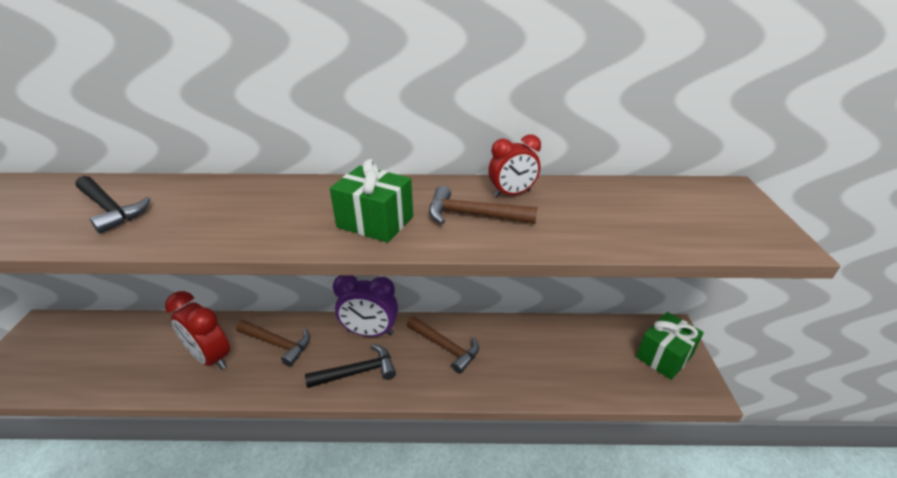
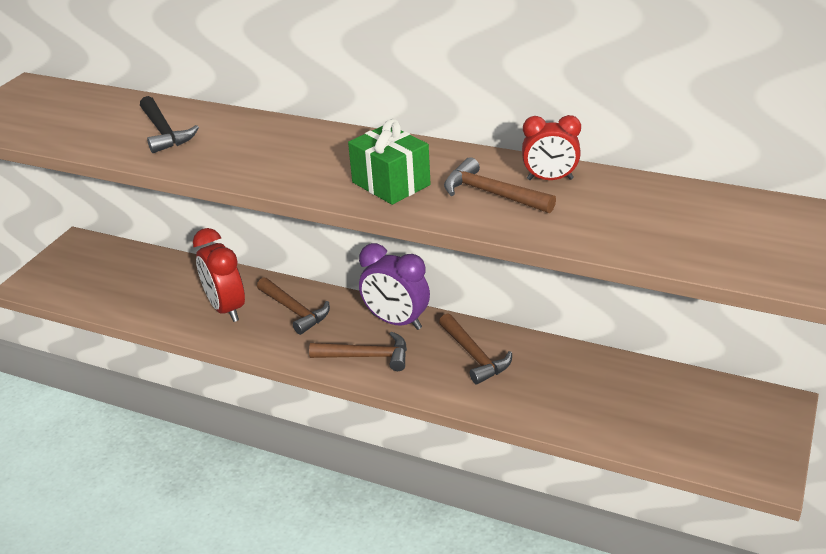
camera: 25 degrees right, 0 degrees up
black hammer [305,344,396,388] -> brown hammer [309,332,407,371]
green gift [636,312,704,380] -> none

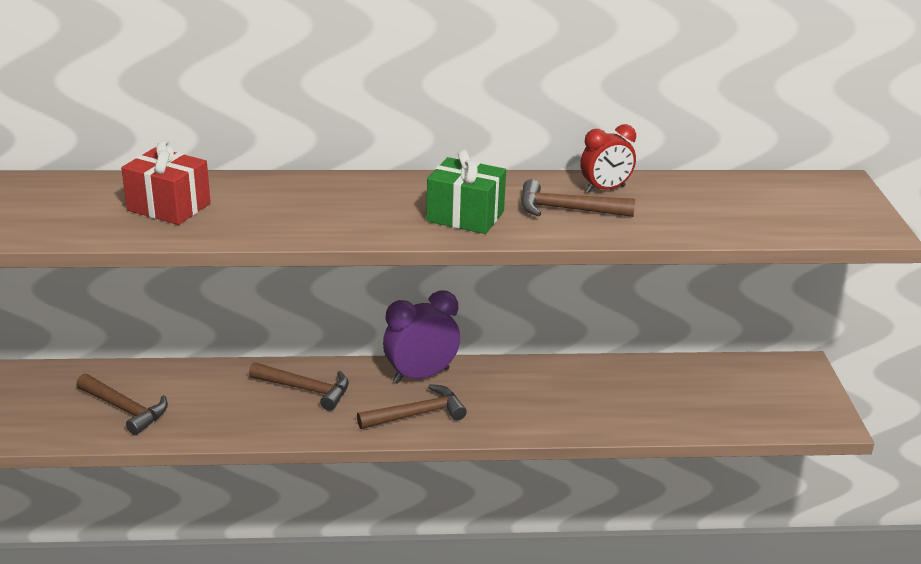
camera: 30 degrees left, 5 degrees down
black hammer [140,96,199,153] -> red gift [121,140,211,225]
red clock [193,228,245,322] -> none
purple clock [359,243,430,330] -> purple clock turned 150 degrees clockwise [383,291,460,384]
brown hammer [439,313,512,384] -> brown hammer moved to [76,374,168,435]

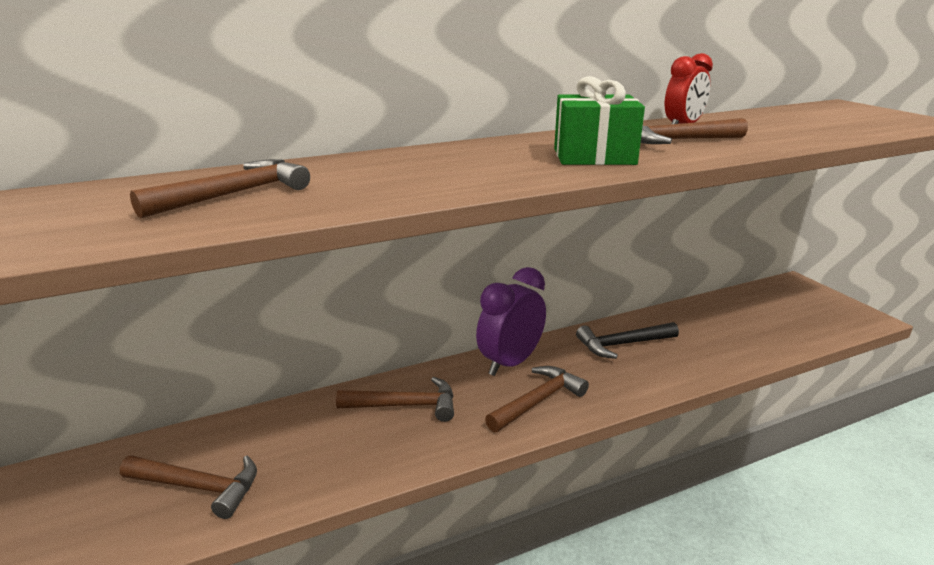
camera: 20 degrees left, 5 degrees down
red gift [121,140,211,225] -> brown hammer [130,159,310,218]
none -> black hammer [576,322,679,359]

